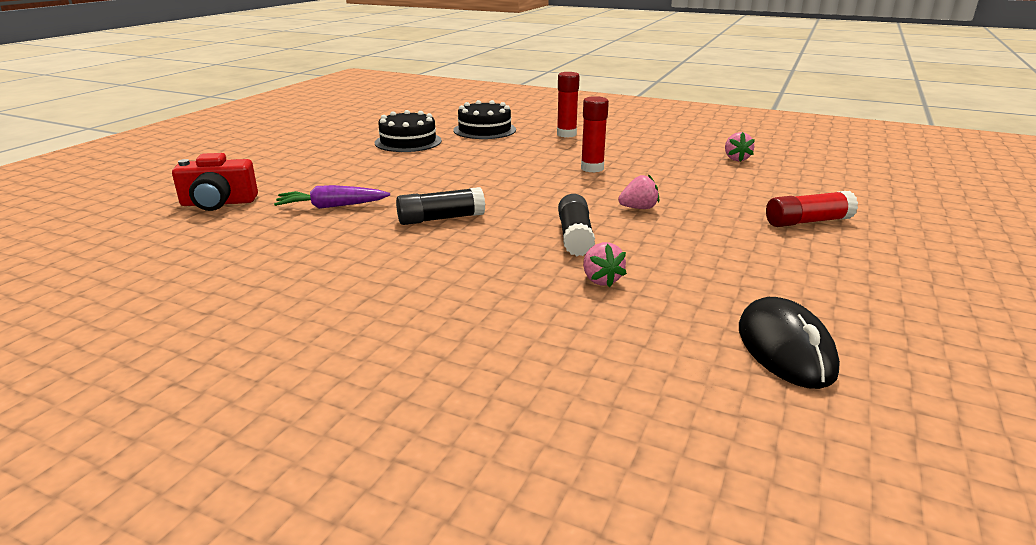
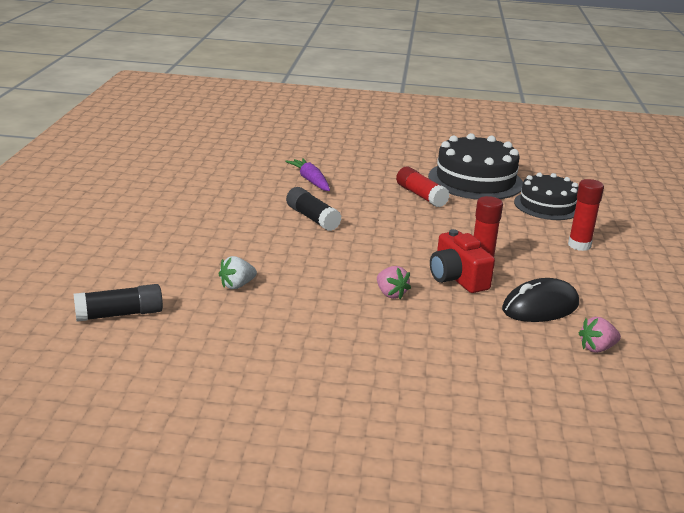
camera: 70 degrees right, 0 degrees up
red camera [172,153,258,211] -> red camera moved to [430,229,495,293]
black cake [375,110,442,152] -> black cake [428,133,523,200], size x1.51
black glue stick [558,194,595,256] -> black glue stick moved to [74,284,163,322]
pink strawberry [583,242,627,287] -> white strawberry [219,256,257,289]
black mouse [739,297,840,389] -> black mouse moved to [502,278,579,322]
red glue stick [766,191,858,227] -> red glue stick moved to [396,167,450,207]

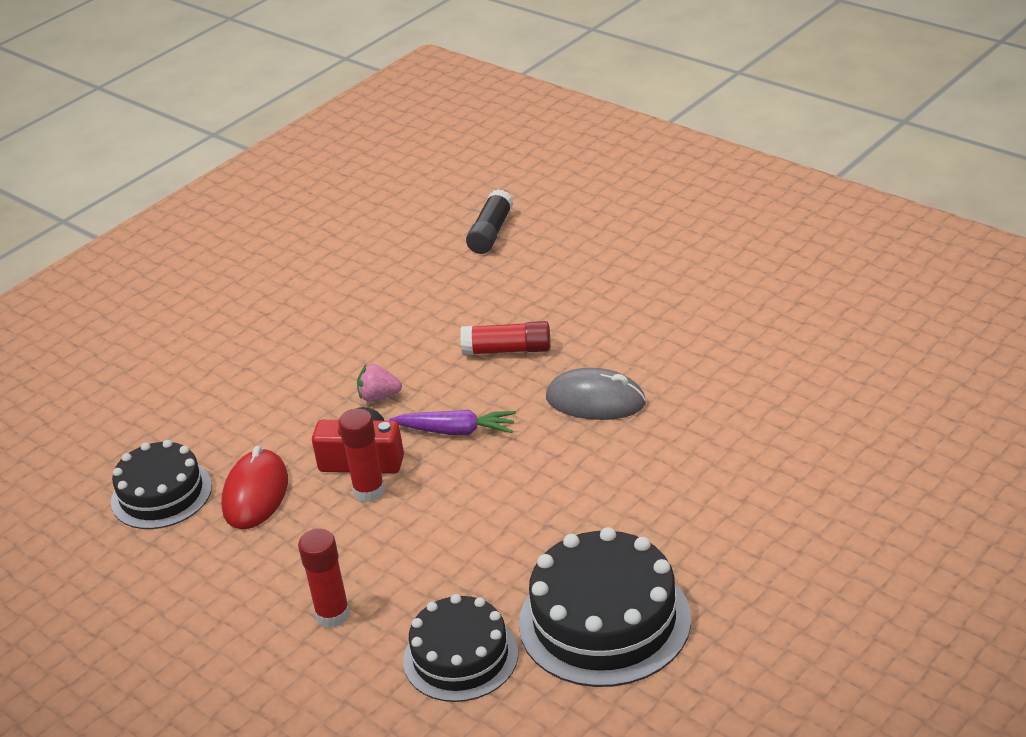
camera: 130 degrees right, 10 degrees up
white strawberry [219,256,257,289] -> none
purple carrot [285,158,330,191] -> purple carrot moved to [389,410,516,435]
black glue stick [286,187,342,231] -> grey mouse [546,368,646,420]
red glue stick [396,167,450,207] -> red glue stick moved to [460,321,550,356]
black mouse [502,278,579,322] -> red mouse [221,446,288,529]
pink strawberry [578,317,621,353] -> black cake [111,440,212,529]

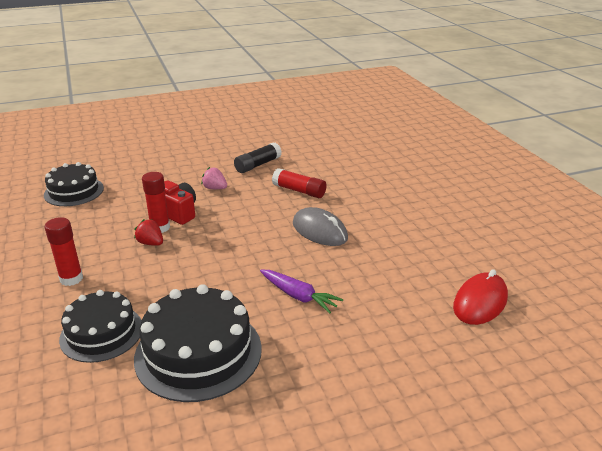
camera: 25 degrees right, 5 degrees down
red mouse [221,446,288,529] -> red mouse moved to [453,269,508,325]
purple carrot [389,410,516,435] -> purple carrot moved to [260,270,343,313]
black glue stick [466,189,513,254] -> black glue stick moved to [234,143,282,173]
none -> red strawberry [134,219,163,246]

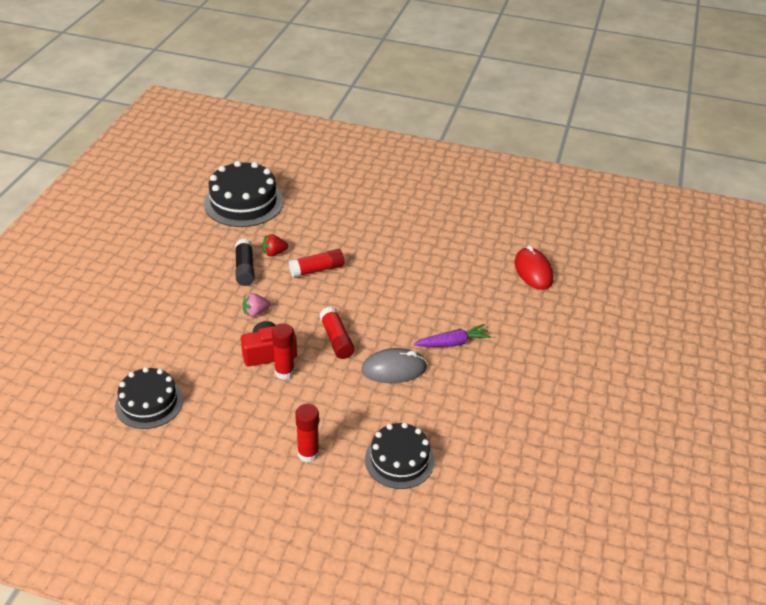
camera: 55 degrees left, 10 degrees up
red strawberry [134,219,163,246] -> red strawberry moved to [262,234,288,256]
black cake [134,284,262,402] -> black cake moved to [204,161,283,227]
grey mouse [293,207,348,246] -> grey mouse moved to [361,348,427,383]
none -> red glue stick [319,307,355,359]

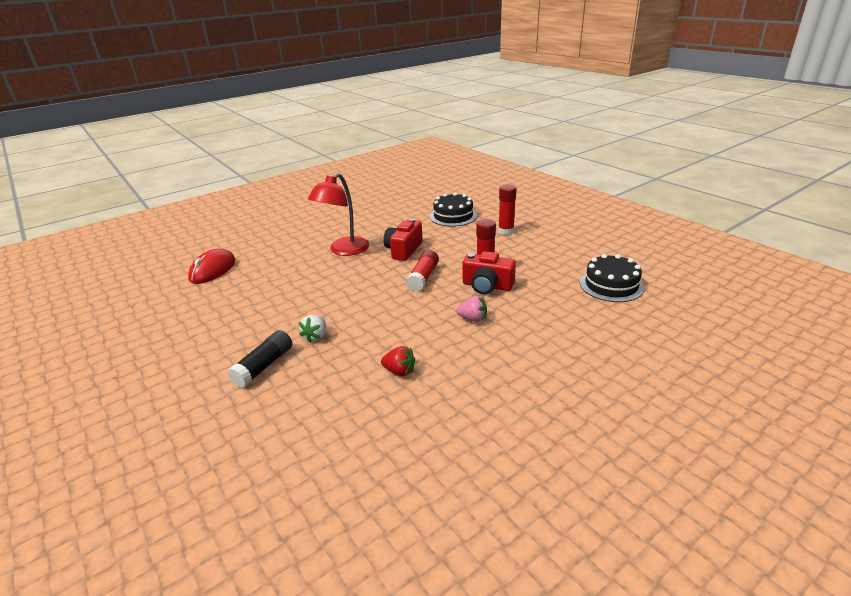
camera: 140 degrees left, 10 degrees down
black cake [204,161,283,227] -> none
black glue stick [235,239,255,286] -> black glue stick moved to [227,330,292,388]
red glue stick [289,249,344,278] -> none
grey mouse [361,348,427,383] -> red camera [383,218,423,261]
purple carrot [413,324,492,347] -> red lamp [308,173,369,256]
none -> white strawberry [299,315,326,343]

